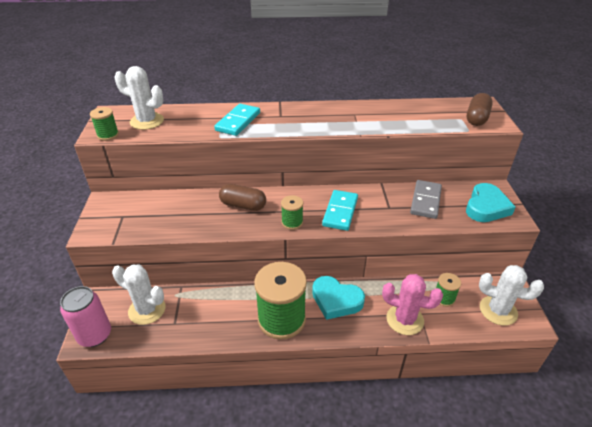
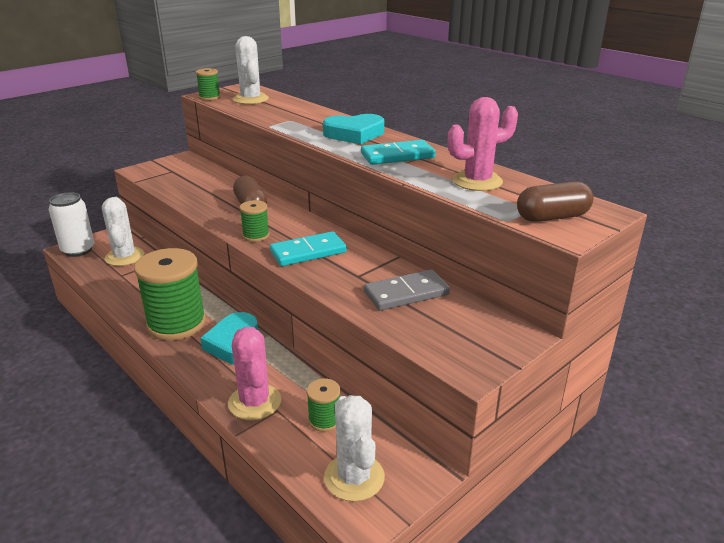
camera: 50 degrees right, 10 degrees down
pink can [60,286,111,347] -> white can [49,192,94,257]
turquoise domino [214,104,260,136] -> turquoise domino moved to [361,140,436,165]
turquoise heart [466,183,516,222] -> turquoise heart moved to [323,114,384,144]
none -> pink cactus [448,97,518,191]

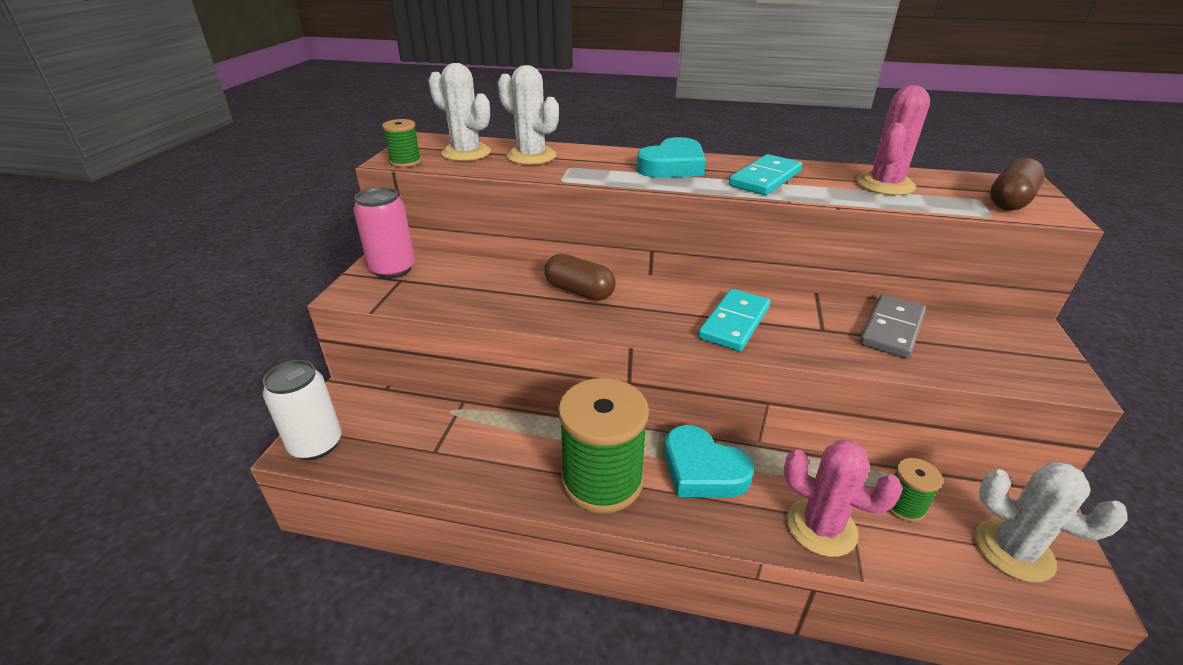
camera: 35 degrees left, 5 degrees up
white cactus [102,197,144,266] -> white cactus moved to [498,65,559,165]
green spool [240,200,270,242] -> none
none -> pink can [354,187,415,279]

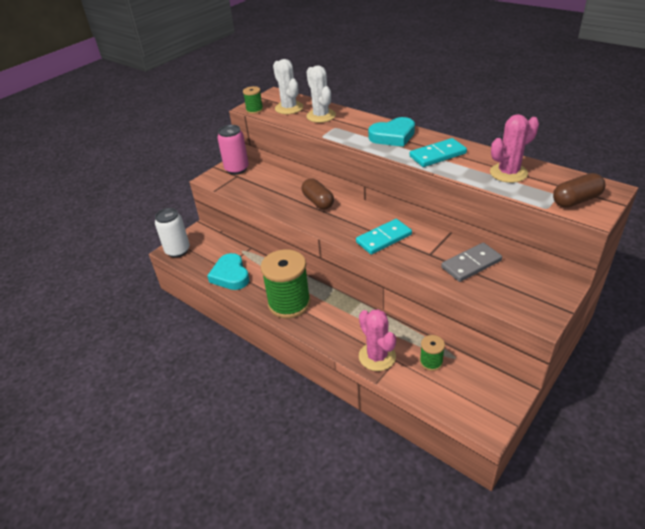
camera: 30 degrees right, 5 degrees up
turquoise heart [665,425,754,497] -> turquoise heart moved to [207,253,249,290]
white cactus [975,461,1128,582] -> none

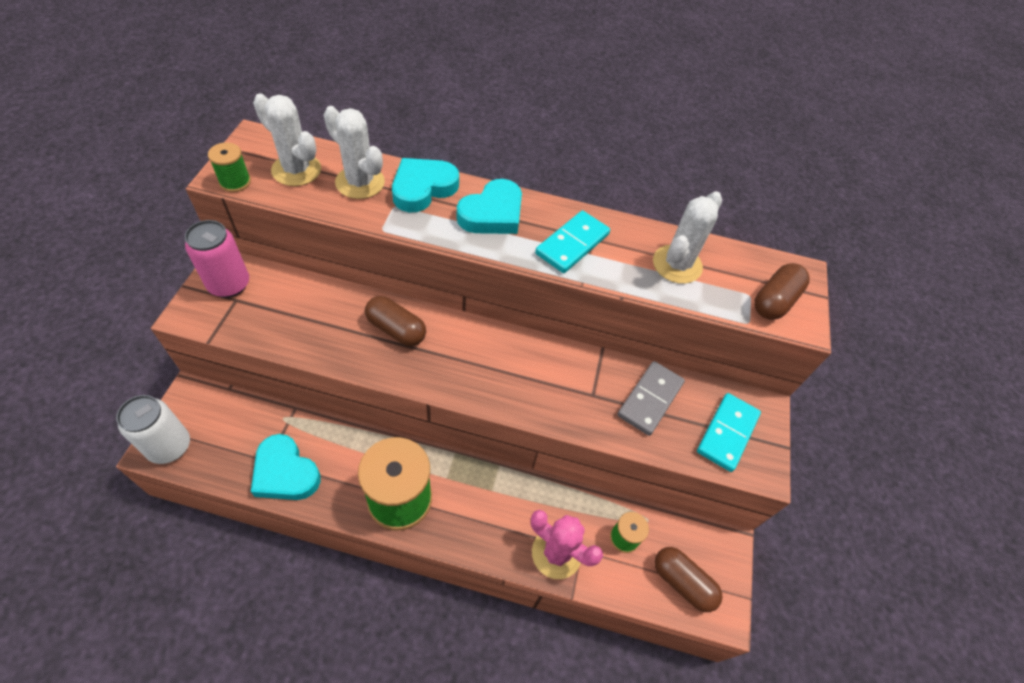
camera: 35 degrees left, 15 degrees up
turquoise domino [356,219,412,254] -> turquoise domino moved to [697,393,761,472]
pink cactus [490,114,539,183] -> white cactus [653,191,722,284]
none -> turquoise heart [392,158,459,212]
none -> brown capsule [655,547,723,612]

